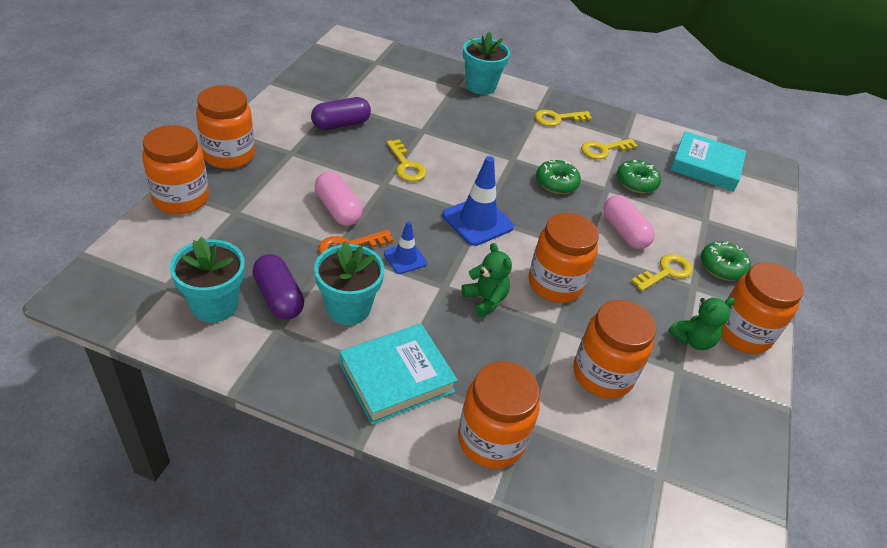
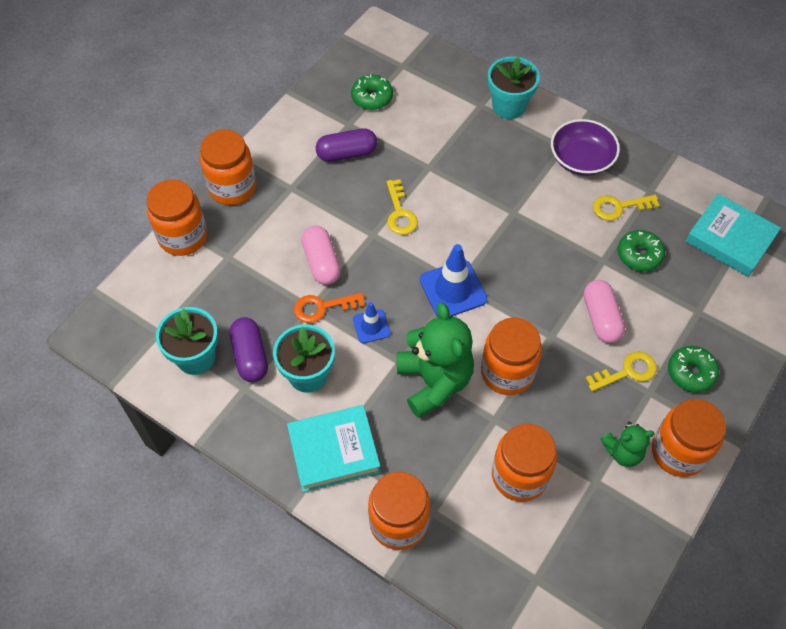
camera: 20 degrees right, 15 degrees up
green teddy bear [461,243,512,317] -> green teddy bear [397,302,474,418], size x1.85
yellow key [535,110,592,126] -> purple bowl [551,119,620,176]
green donut [536,159,581,194] -> green donut moved to [351,74,393,110]

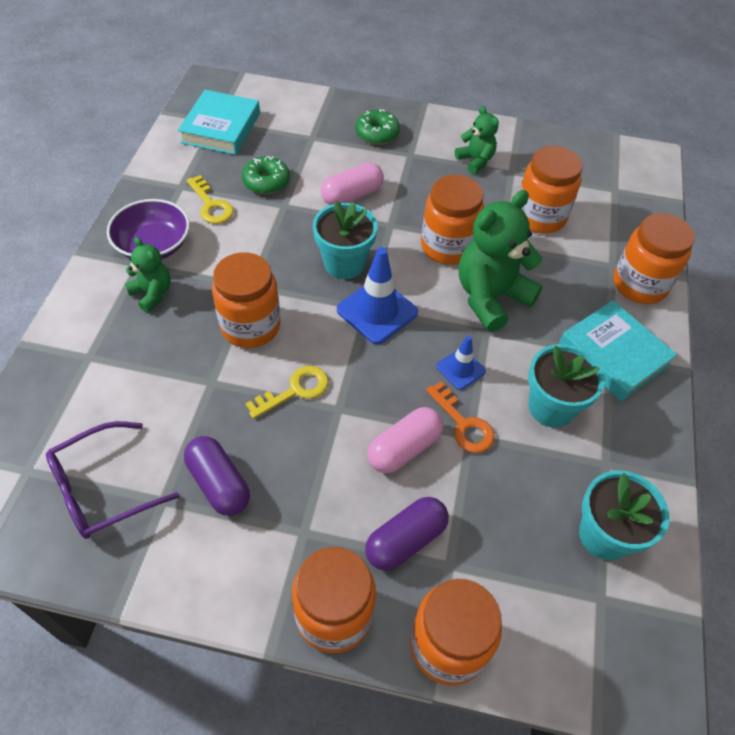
camera: 115 degrees left, 5 degrees down
purple capsule [229,317,268,382] -> purple capsule moved to [365,497,449,571]
green donut [351,74,393,110] -> purple glasses [46,421,179,539]
turquoise flower pot [488,56,540,119] -> turquoise flower pot moved to [313,200,378,279]
yellow key [586,352,657,391] -> none
orange jar [652,399,726,477] -> orange jar moved to [212,252,281,348]
none -> green teddy bear [125,237,171,313]

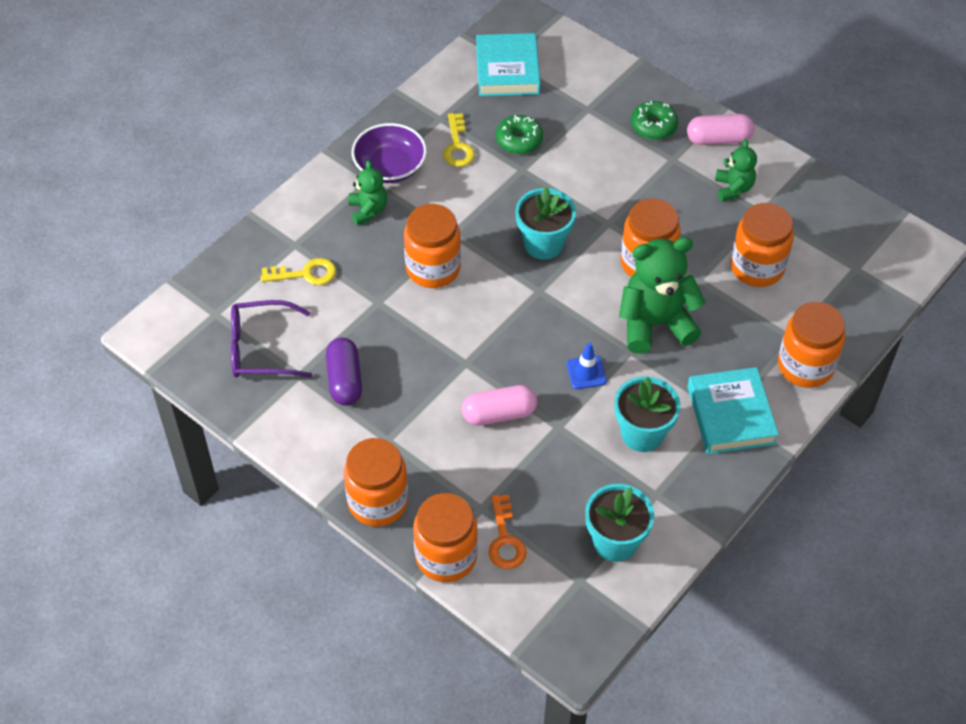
camera: 30 degrees right, 0 degrees up
turquoise book [178,90,260,155] -> turquoise book turned 45 degrees counterclockwise [476,33,541,96]
yellow key [245,366,329,419] -> yellow key moved to [261,258,336,285]
pink capsule [321,162,384,205] -> pink capsule moved to [687,114,754,145]
blue traffic cone [337,247,418,344] -> none
purple capsule [365,497,449,571] -> none
orange key [426,381,495,453] -> orange key moved to [489,494,527,569]

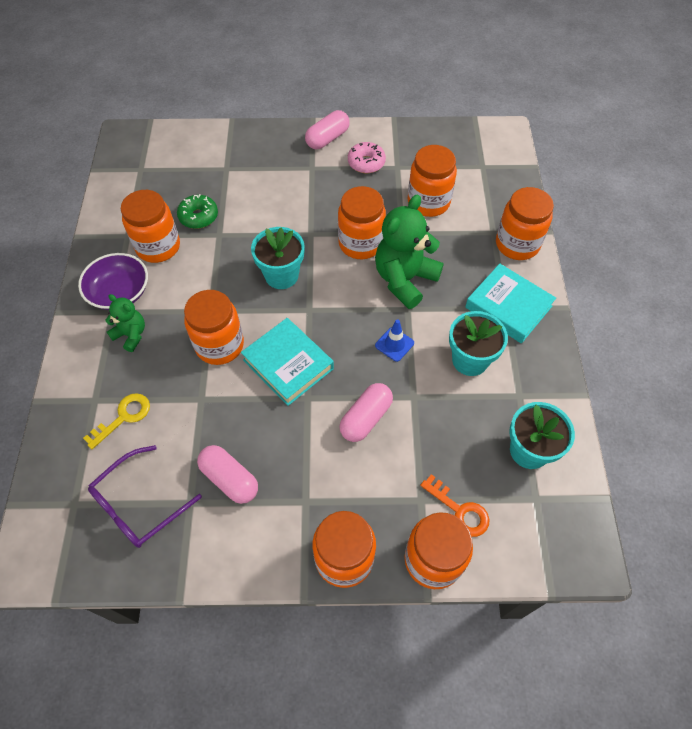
camera: 40 degrees left, 5 degrees up
purple capsule [326,338,362,406] -> pink capsule [197,445,258,504]
yellow key [443,113,475,167] -> orange jar [121,190,180,263]
turquoise book [476,33,541,96] -> turquoise book moved to [241,318,334,406]
green donut [631,101,678,140] -> none
green teddy bear [715,139,757,201] -> pink donut [348,142,386,173]

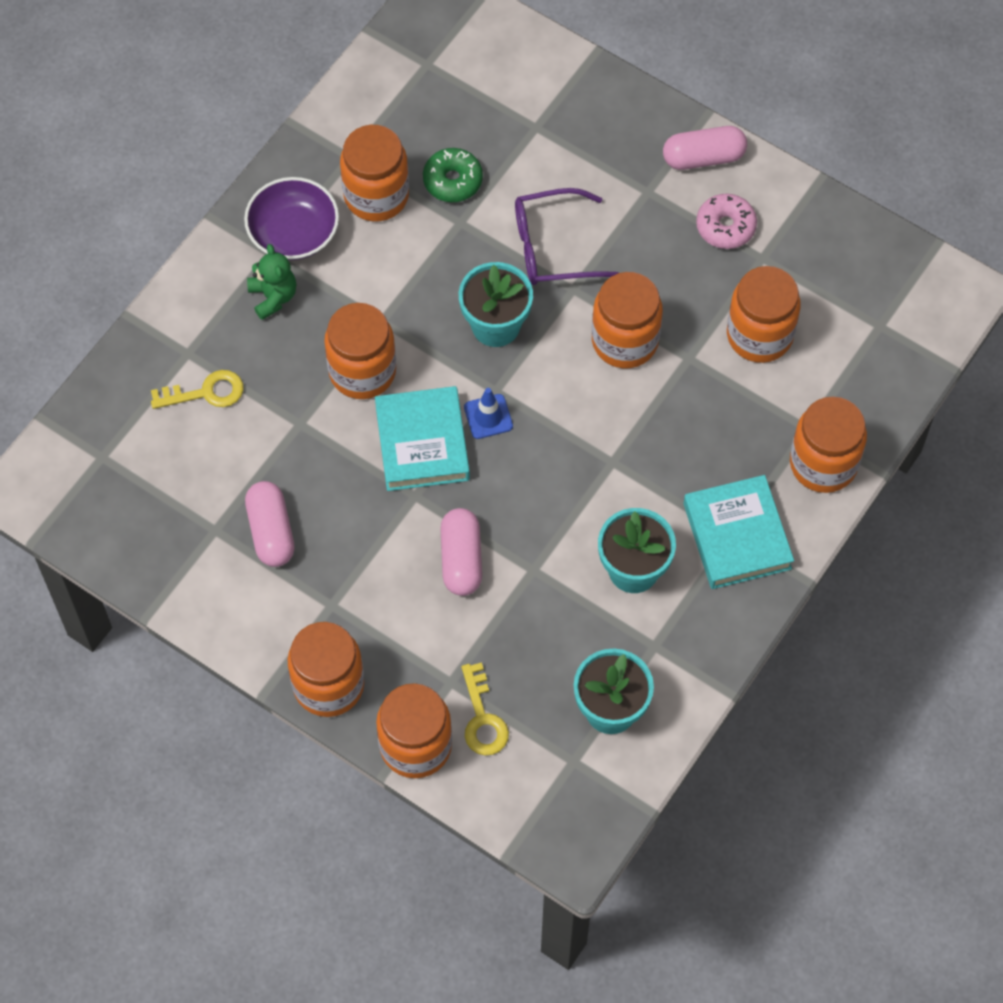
camera: 35 degrees right, 5 degrees up
purple glasses [88,445,202,548] -> purple glasses moved to [515,188,619,285]
pink capsule [339,383,393,442] -> pink capsule turned 75 degrees counterclockwise [440,508,482,596]
green teddy bear [375,195,444,309] -> none
blue traffic cone [375,319,414,362] -> blue traffic cone moved to [464,388,513,439]
orange key [420,474,489,537] -> yellow key [462,663,509,755]

